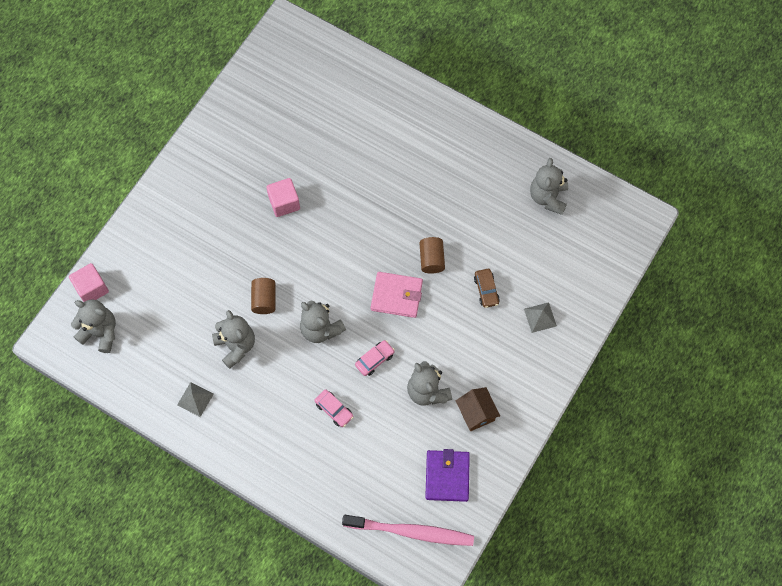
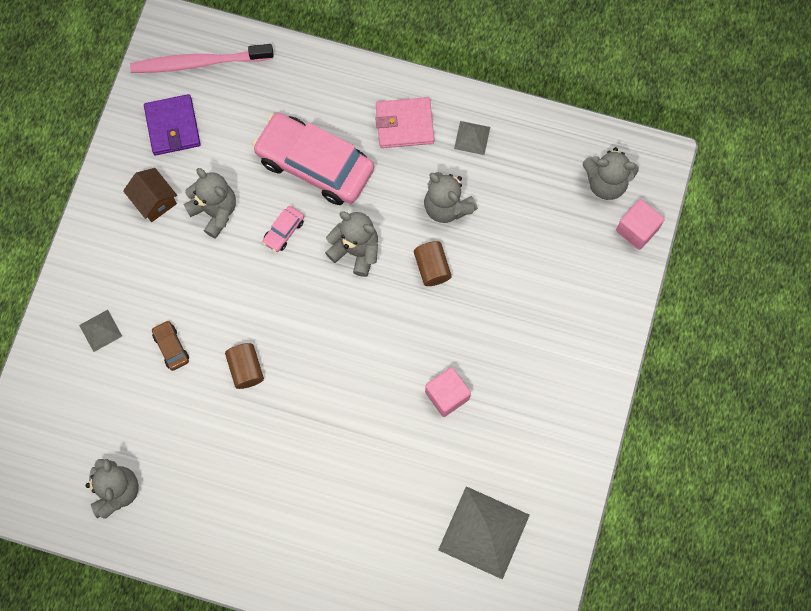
camera: 165 degrees right, 5 degrees up
pink car [315,389,354,427] -> pink car [252,113,374,205], size x2.47
pink wallet [371,272,423,318] -> pink wallet moved to [375,97,434,148]
none -> grey pyramid [438,486,530,580]

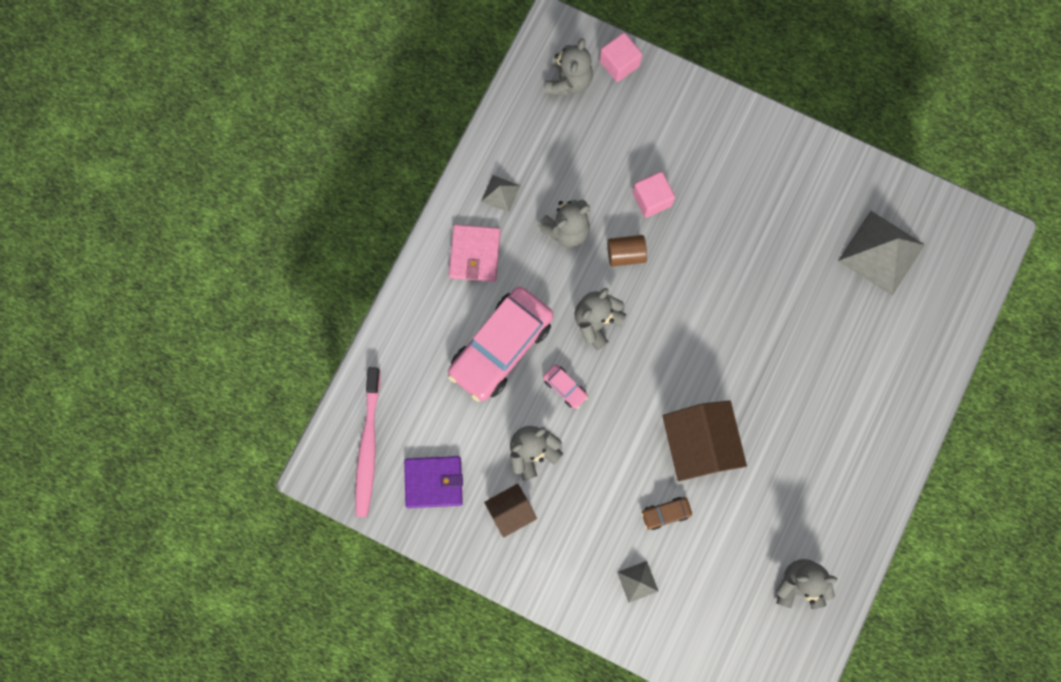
camera: 80 degrees left, 5 degrees up
brown cylinder [225,343,264,389] -> brown house [662,401,747,481]
pink cube [425,367,471,417] -> pink cube moved to [632,171,675,218]

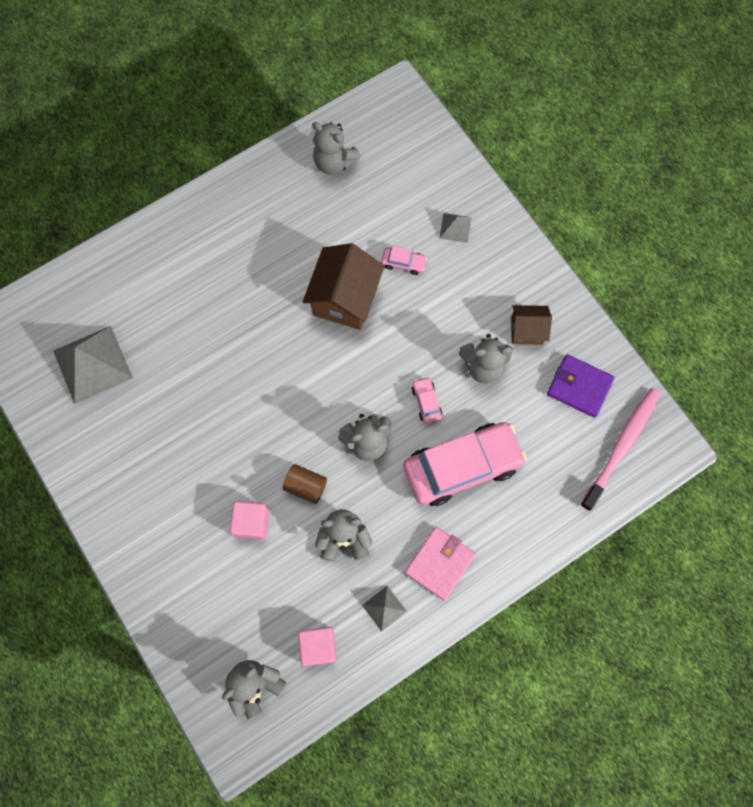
camera: 150 degrees left, 5 degrees down
pink cube [599,32,642,82] -> pink cube moved to [298,627,337,666]
brown car [641,497,692,530] -> pink car [381,246,427,275]

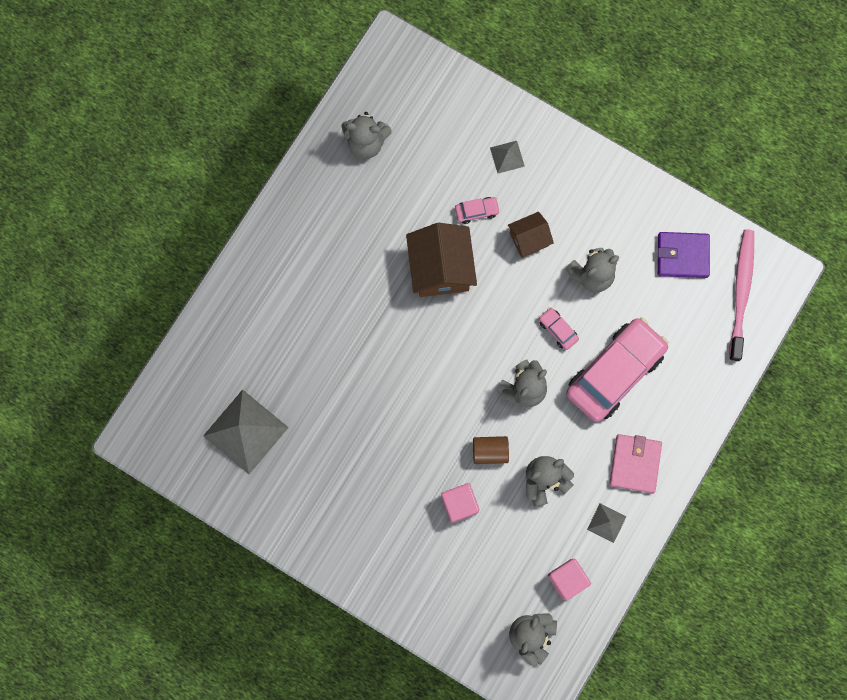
camera: 25 degrees left, 5 degrees up
brown house [511,305,552,345] -> brown house moved to [508,212,554,258]

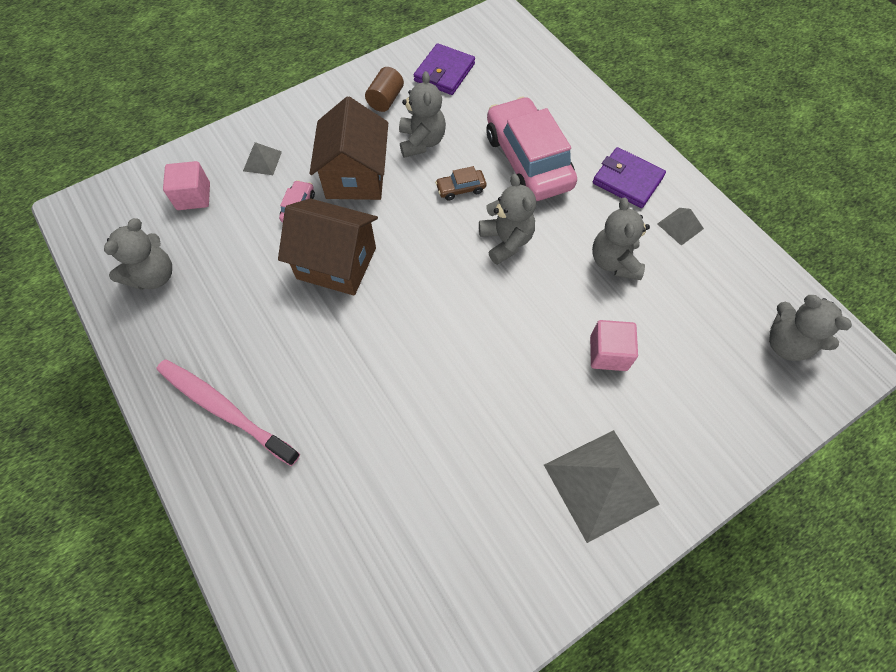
camera: 65 degrees left, 15 degrees down
grey pyramid [203,389,289,474] -> grey pyramid moved to [544,430,660,543]
brown cylinder [473,436,509,464] -> brown cylinder moved to [365,67,404,112]
brown house [508,212,554,258] -> brown house [310,96,388,200], size x1.74
pink car [539,307,579,350] -> brown car [435,166,486,201]
pink cube [548,559,591,600] -> pink cube moved to [163,161,210,210]
pink wallet [609,434,662,493] -> purple wallet [593,147,666,208]
pink toothbrush [729,229,754,361] -> pink toothbrush moved to [157,359,300,466]

